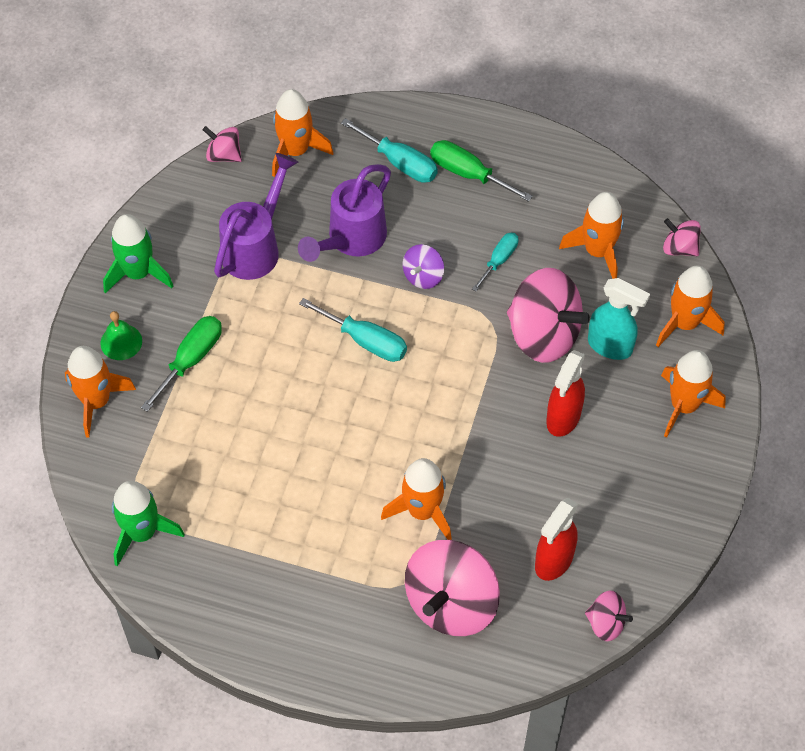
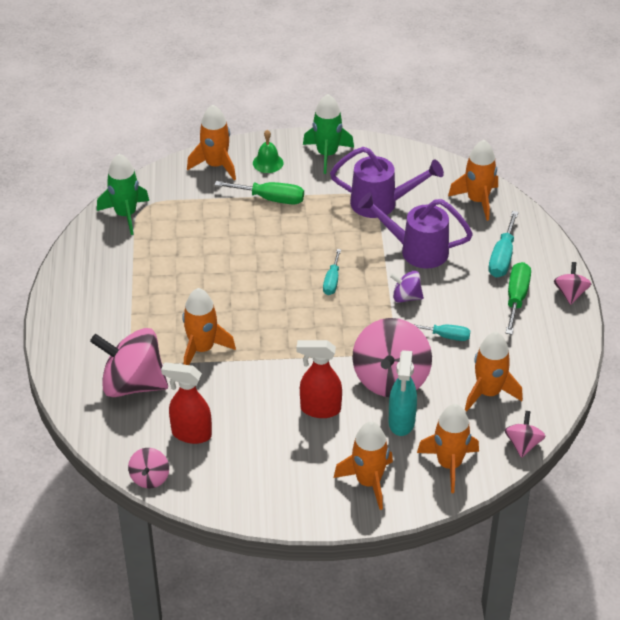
camera: 70 degrees right, 15 degrees down
pink spinning top [202,126,242,162] -> pink spinning top moved to [554,262,591,305]
turquoise screwdriver [299,298,407,362] -> turquoise screwdriver [323,249,341,295], size x0.66

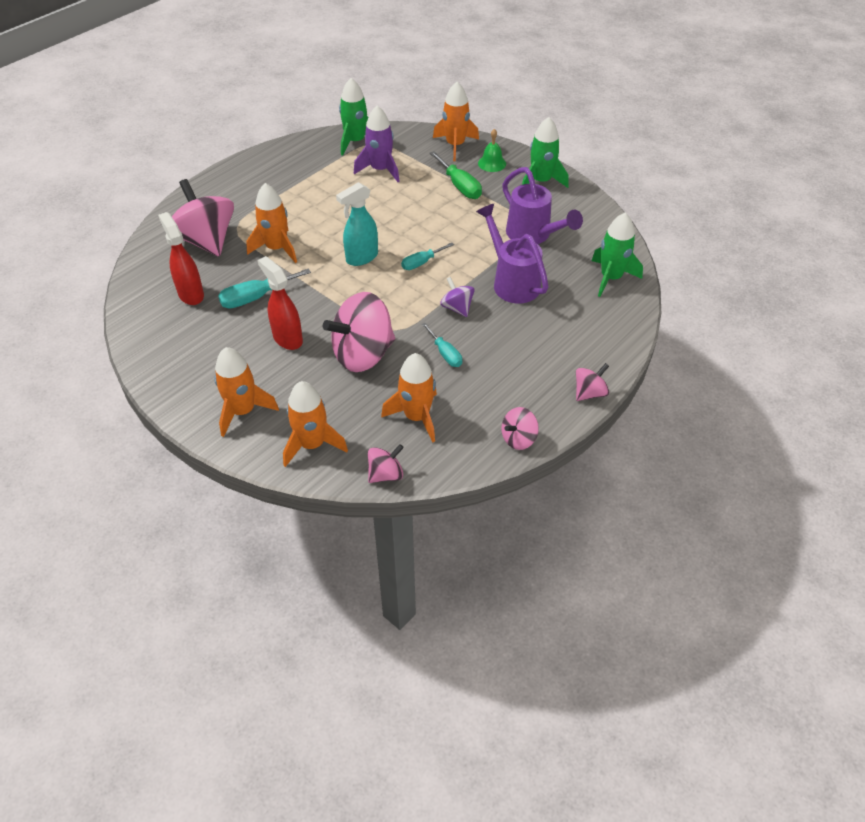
camera: 45 degrees right, 5 degrees up
pink spinning top [128,448,169,488] -> pink spinning top moved to [501,407,539,450]
turquoise spray bottle [388,350,417,436] -> turquoise spray bottle moved to [336,182,378,266]
orange rocket [448,140,498,221] -> green rocket [592,213,643,297]
turquoise screwdriver [488,211,518,278] -> turquoise screwdriver moved to [218,269,311,309]
green screwdriver [506,262,531,335] -> none
none -> purple rocket [354,106,400,182]

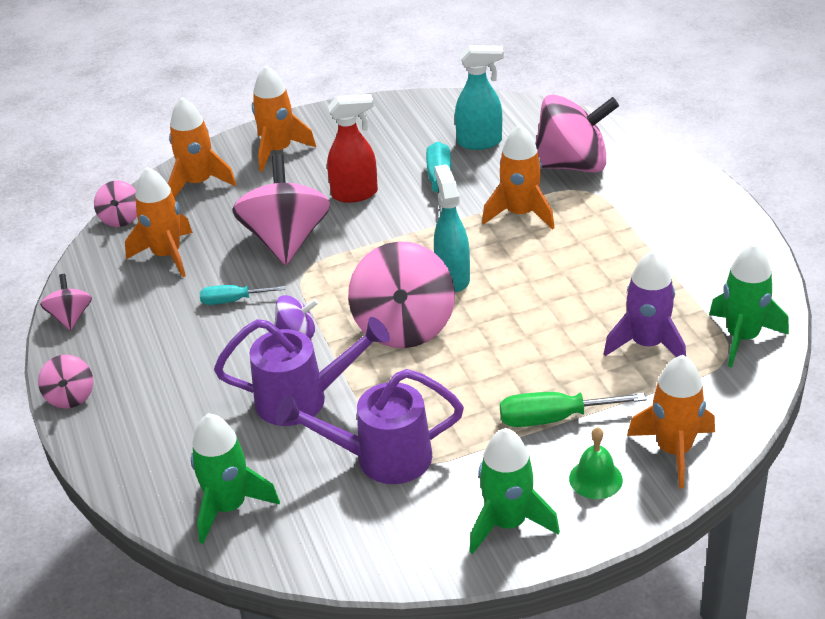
camera: 120 degrees right, 10 degrees down
red spray bottle [158,212,204,305] -> turquoise spray bottle [455,45,504,150]
turquoise screwdriver [401,243,454,270] -> pink spinning top [348,241,455,348]

